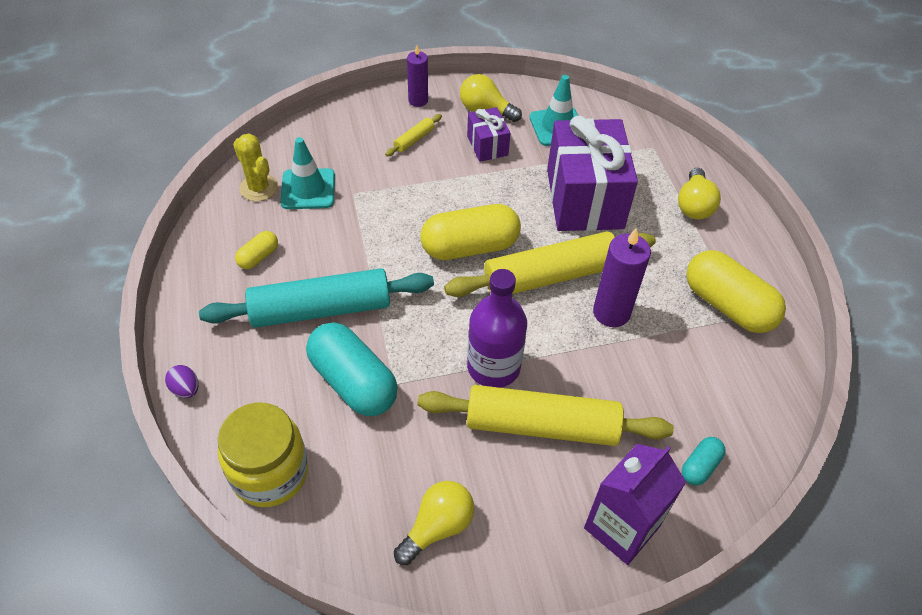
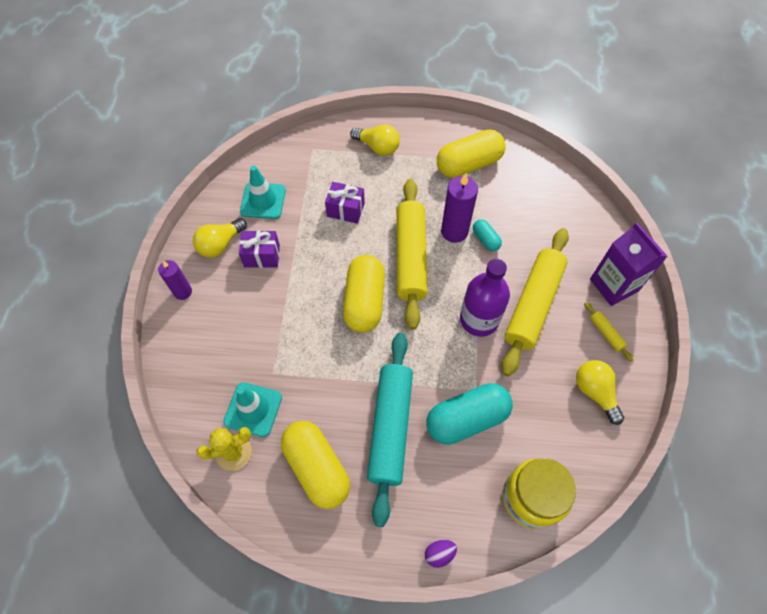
camera: 70 degrees left, 10 degrees up
yellow capsule [235,231,278,269] -> yellow capsule [281,421,350,509], size x2.08
yellow rolling pin [385,114,442,156] -> yellow rolling pin moved to [584,302,633,361]
purple gift [547,116,638,231] -> purple gift [325,182,365,224], size x0.48
turquoise capsule [682,437,726,486] -> turquoise capsule moved to [473,219,502,251]

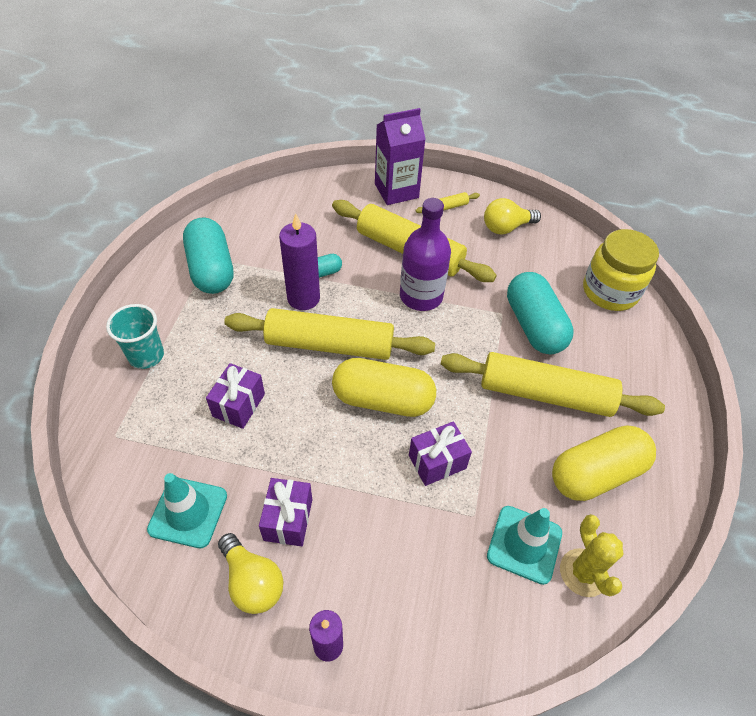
camera: 85 degrees left, 10 degrees down
yellow light bulb [350,124,400,156] -> turquoise cup [106,304,164,369]
turquoise rolling pin [367,333,413,527] -> yellow rolling pin [441,352,665,417]
purple egg [425,539,457,568] -> none
yellow capsule [437,130,506,178] -> turquoise capsule [183,217,233,294]
none -> purple gift [409,421,472,486]

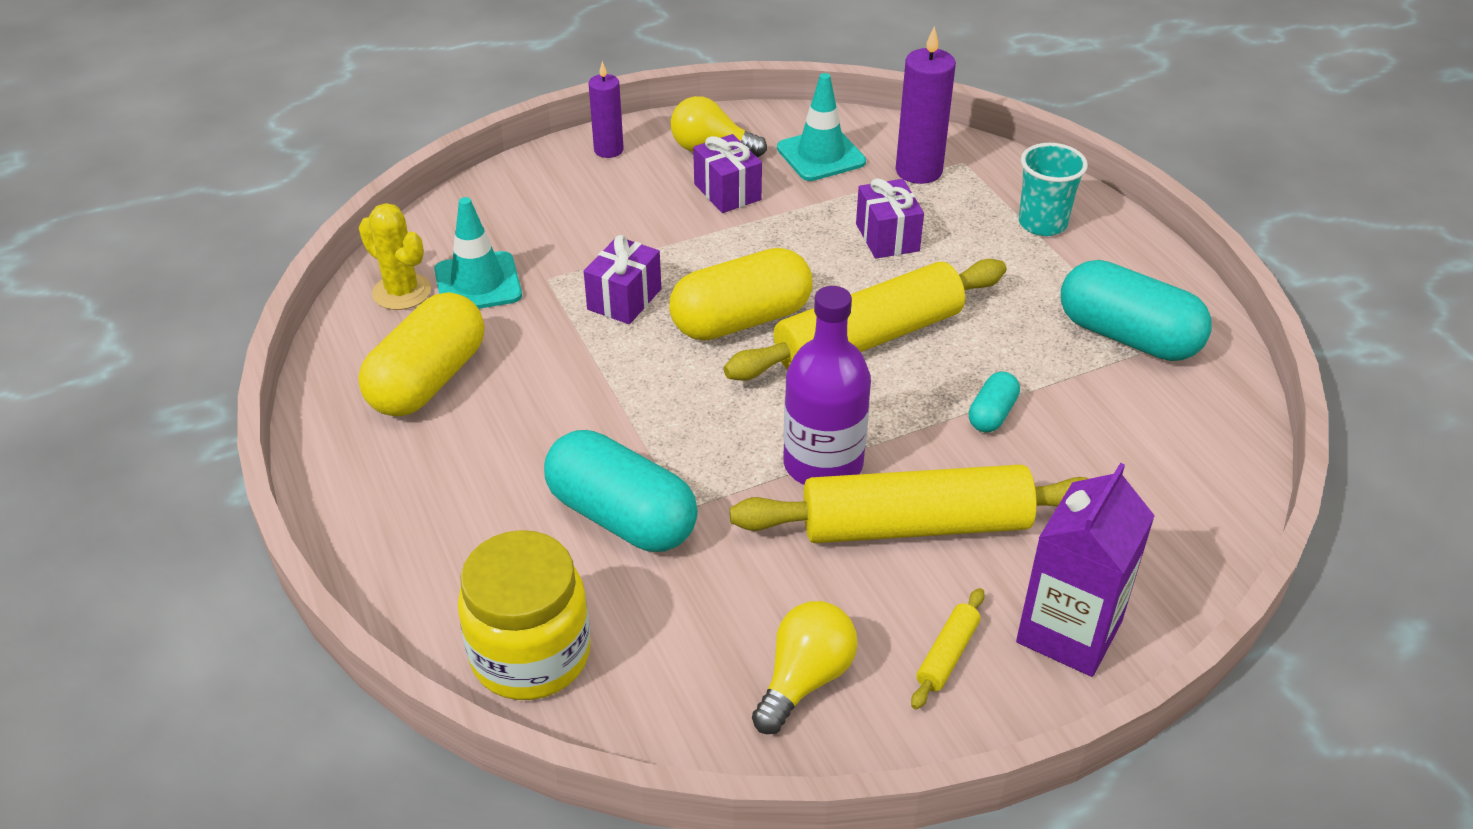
camera: 145 degrees right, 10 degrees down
purple candle [279,213,320,310] -> purple candle moved to [896,26,956,184]
yellow rolling pin [441,352,665,417] -> none

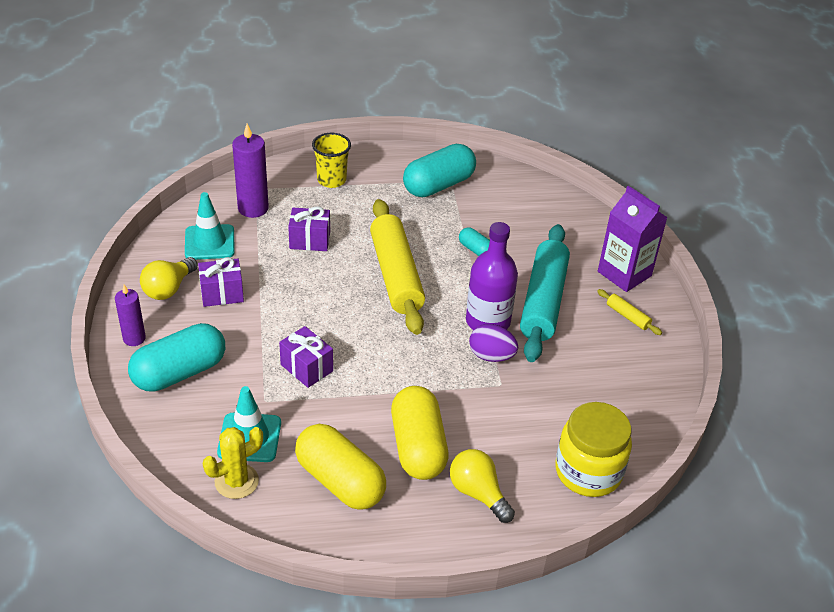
camera: 75 degrees left, 0 degrees up
turquoise capsule [544,430,698,552] -> turquoise capsule moved to [128,323,225,392]
yellow capsule [669,248,813,341] -> yellow capsule moved to [391,386,448,480]
yellow rolling pin [730,464,1089,543] -> turquoise rolling pin [520,224,570,362]
yellow light bulb [752,601,857,734] -> yellow light bulb moved to [450,449,515,523]
turquoise cup [1019,143,1088,236] -> yellow cup [312,133,351,188]
none -> purple egg [469,324,518,362]

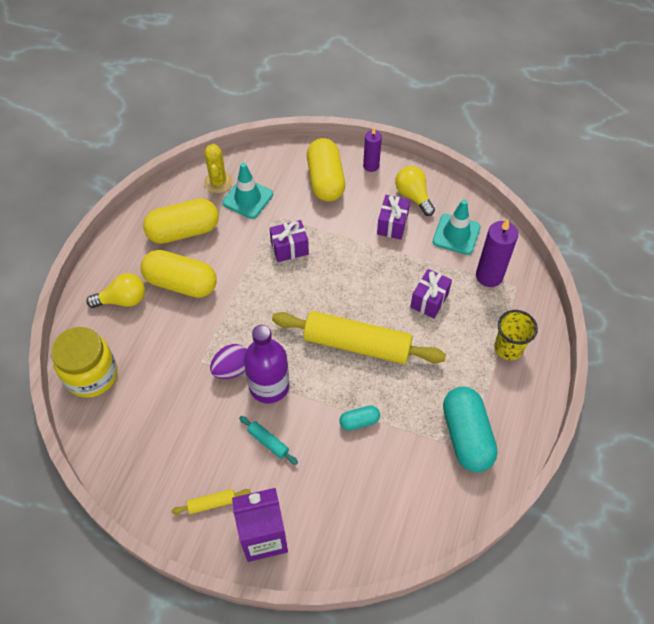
camera: 120 degrees right, 15 degrees up
turquoise capsule [128,323,225,392] -> yellow capsule [307,138,345,202]
turquoise rolling pin [520,224,570,362] -> turquoise rolling pin [239,416,298,465], size x0.41

